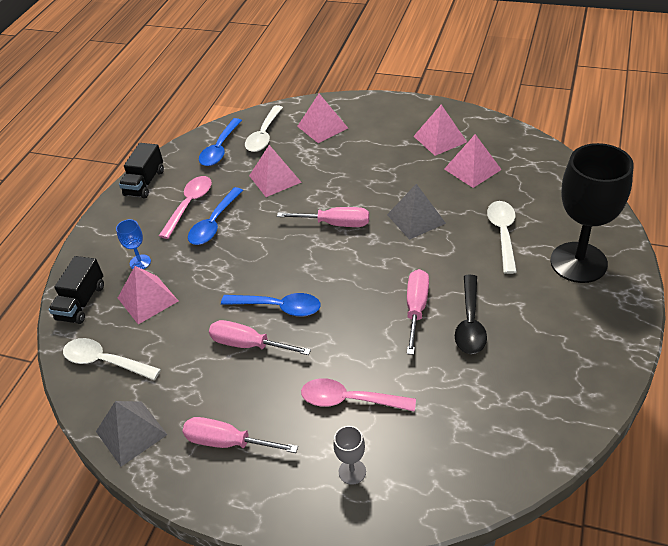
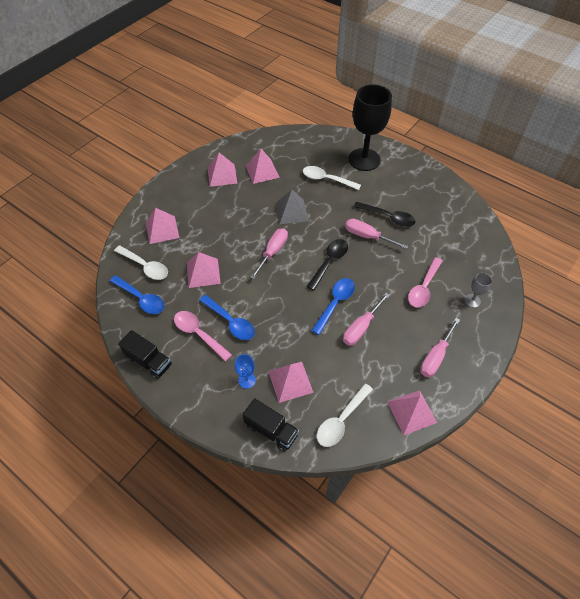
camera: 75 degrees left, 10 degrees up
grey pyramid [96,401,168,467] -> pink pyramid [387,390,437,435]
none -> black spoon [306,239,348,291]

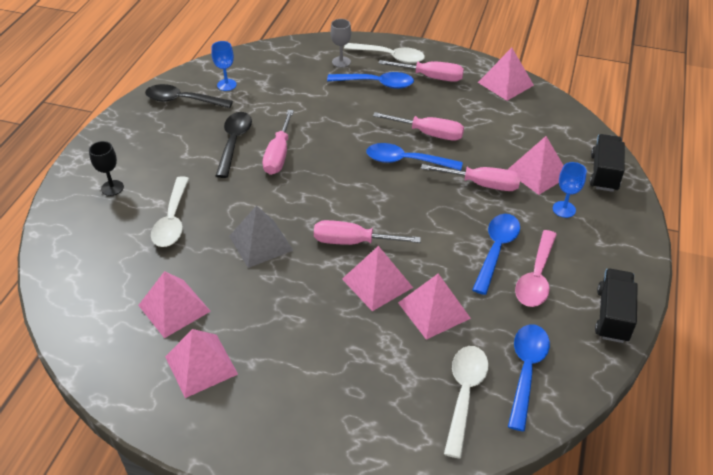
camera: 110 degrees left, 10 degrees down
pink pyramid [146,208,180,244] -> pink pyramid moved to [342,246,413,311]
black spoon [306,239,348,291] -> black spoon moved to [145,84,233,108]
white spoon [317,383,373,447] -> white spoon moved to [344,43,425,64]
black goblet [348,84,392,171] -> black goblet [89,141,124,196], size x0.41
pink spoon [408,257,443,308] -> none
none -> blue goblet [211,41,237,91]
none -> blue spoon [327,72,414,89]
none -> pink screwdriver [421,164,521,191]

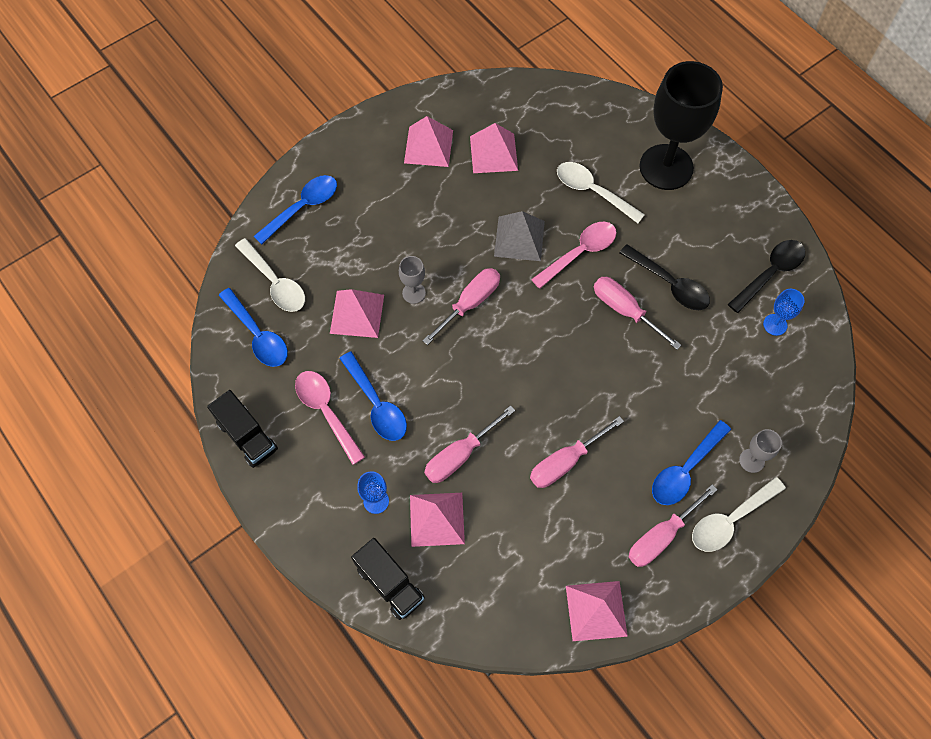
camera: 125 degrees right, 20 degrees up
black goblet [89,141,124,196] -> black goblet [639,61,723,190], size x2.43
pink pyramid [342,246,413,311] -> grey goblet [399,256,426,304]
blue spoon [366,143,463,171] -> blue spoon moved to [254,175,337,245]
none -> pink spoon [531,222,617,289]

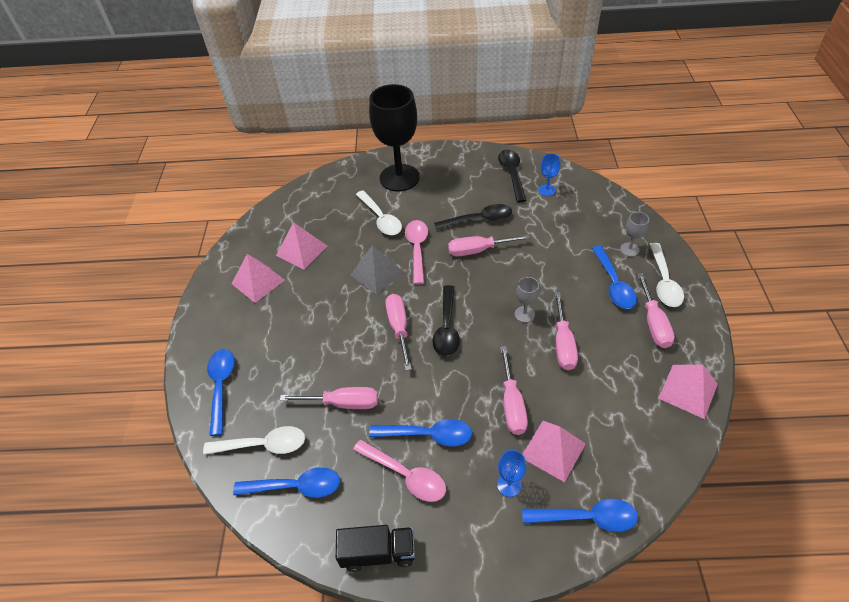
camera: 50 degrees left, 15 degrees down
pink spoon [295,371,365,465] -> pink spoon turned 150 degrees counterclockwise [353,439,446,502]
pink pyramid [330,289,384,338] -> pink screwdriver [280,387,378,409]
black truck [351,538,425,620] -> blue spoon [522,499,638,532]
grey goblet [399,256,426,304] -> grey goblet moved to [515,277,539,323]
white spoon [557,162,645,223] -> white spoon turned 105 degrees counterclockwise [356,190,402,235]
none -> black spoon [432,285,460,356]

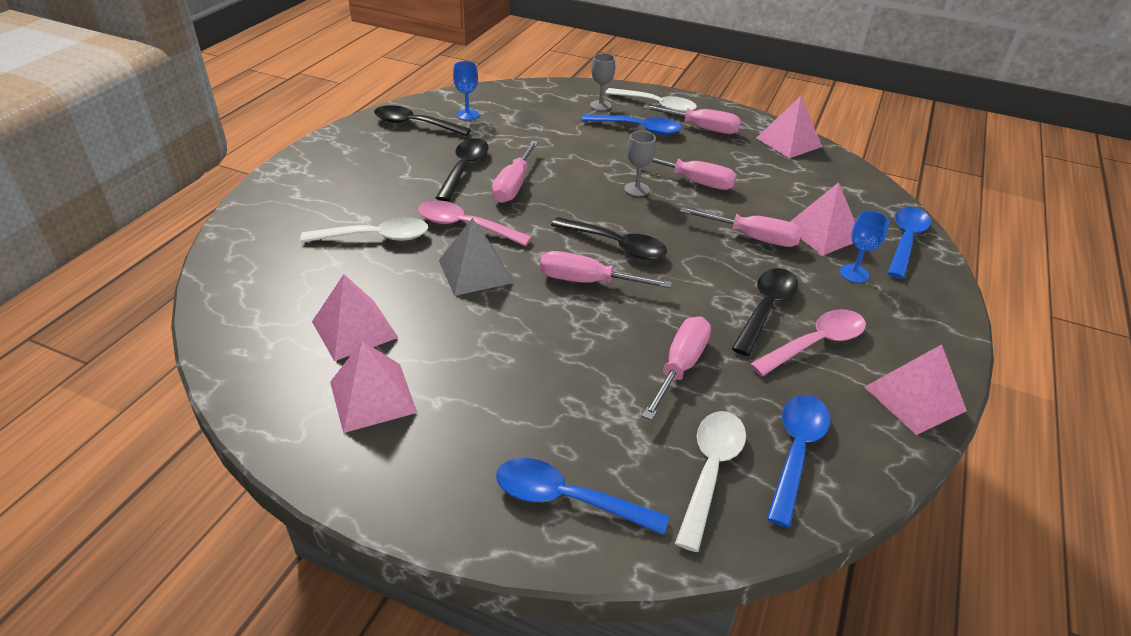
camera: 70 degrees left, 10 degrees down
black truck [336,525,415,572] -> pink pyramid [864,344,967,435]
black goblet [369,84,420,192] -> none
blue spoon [369,419,472,447] -> black spoon [732,268,798,356]

